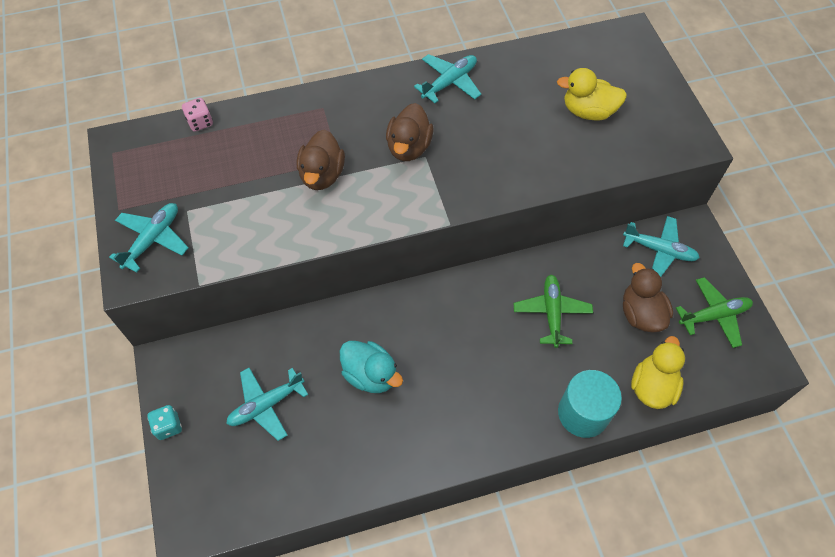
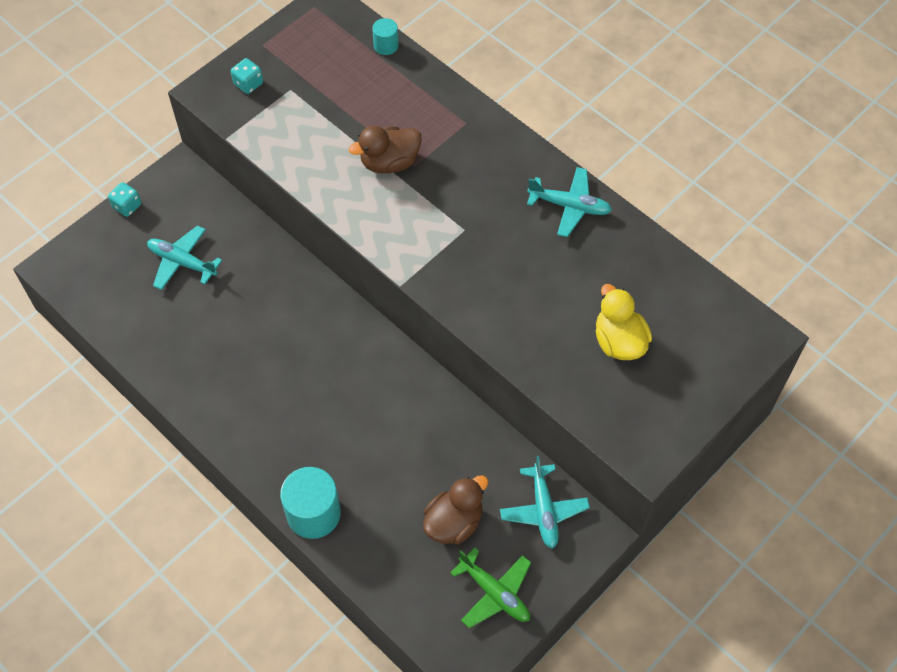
camera: 60 degrees right, 0 degrees up
turquoise plane [109,203,189,273] -> turquoise dice [231,58,263,94]
pink dice [182,98,213,132] -> turquoise cylinder [372,18,399,55]
turquoise duck [340,341,403,393] -> none
brown duck [386,103,433,161] -> none
green plane [514,275,593,348] -> none
yellow duck [631,336,685,409] -> none

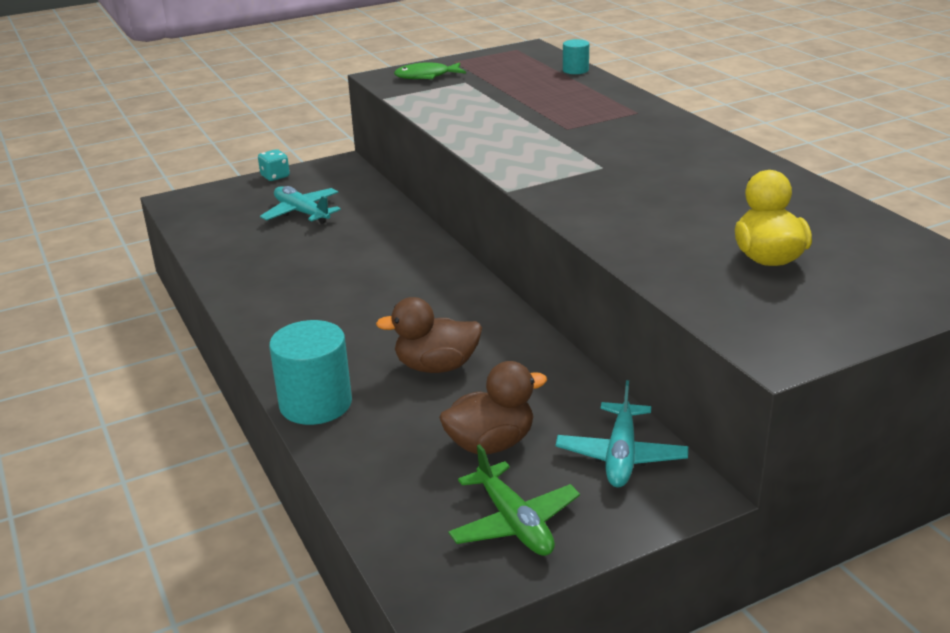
camera: 20 degrees right, 30 degrees down
turquoise dice [231,58,263,94] -> green fish [394,62,466,79]
brown duck [349,126,422,174] -> brown duck moved to [376,297,482,373]
turquoise plane [527,167,612,237] -> none

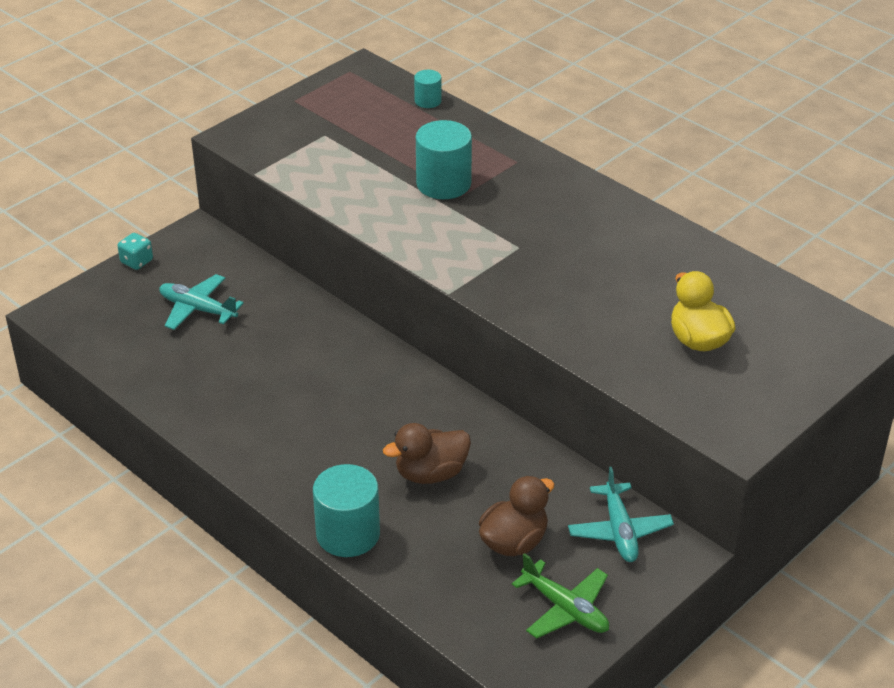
camera: 20 degrees left, 10 degrees up
green fish [394,62,466,79] -> none
none -> turquoise cylinder [416,120,472,199]

